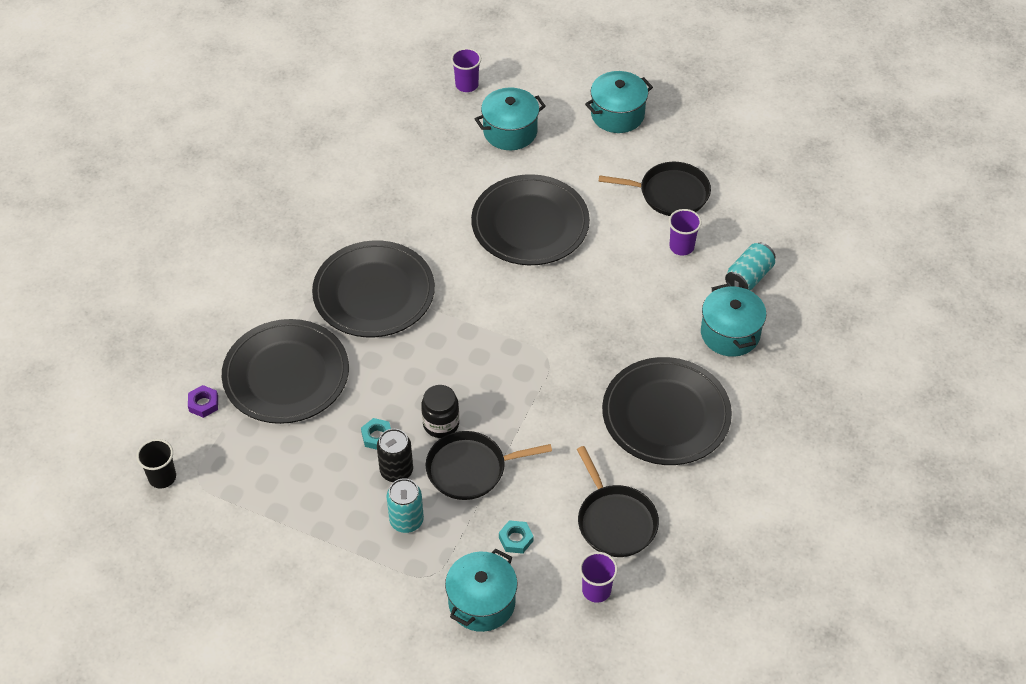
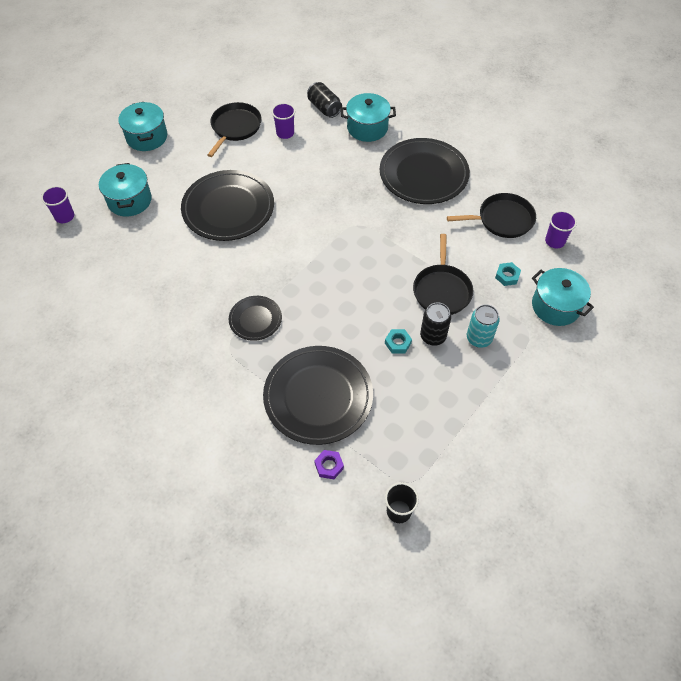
camera: 75 degrees left, 5 degrees up
black plate [312,240,435,337] -> black plate [229,296,282,341], size x0.52
black jar [421,385,459,438] -> none
turquoise can [725,243,775,291] -> black can [307,82,342,118]

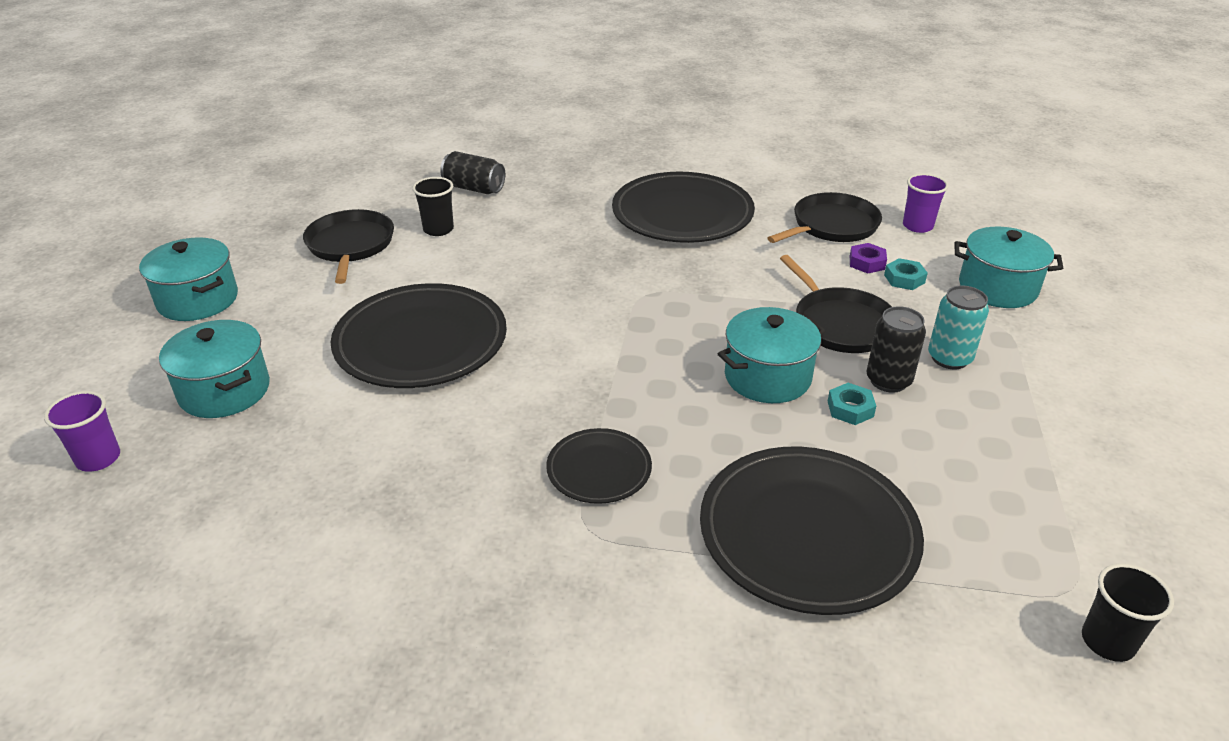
camera: 30 degrees left, 20 degrees down
purple cup [271,103,295,139] -> black cup [412,177,454,236]
purple nut [314,450,344,479] -> purple nut moved to [850,243,887,273]
turquoise pot [341,93,396,142] -> turquoise pot moved to [718,307,825,403]

